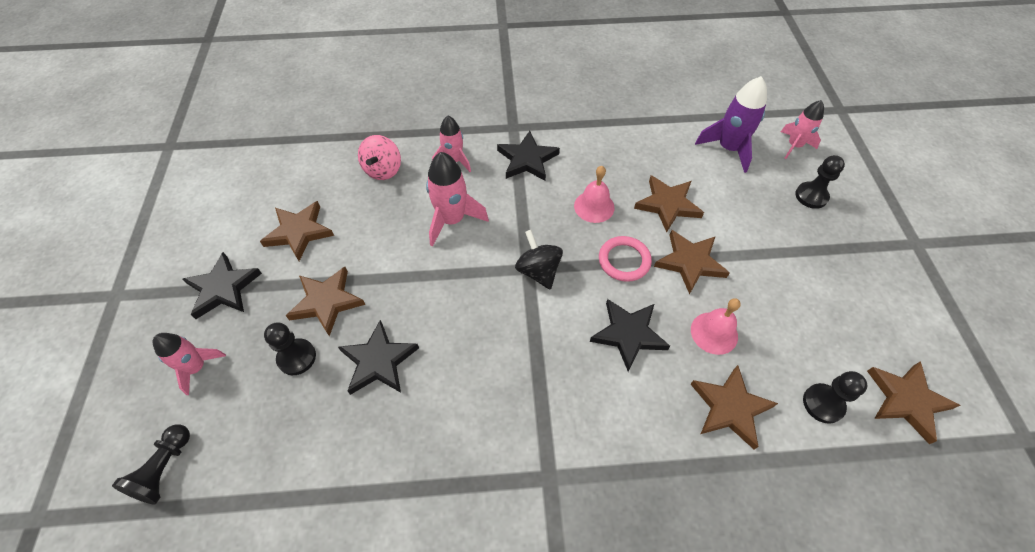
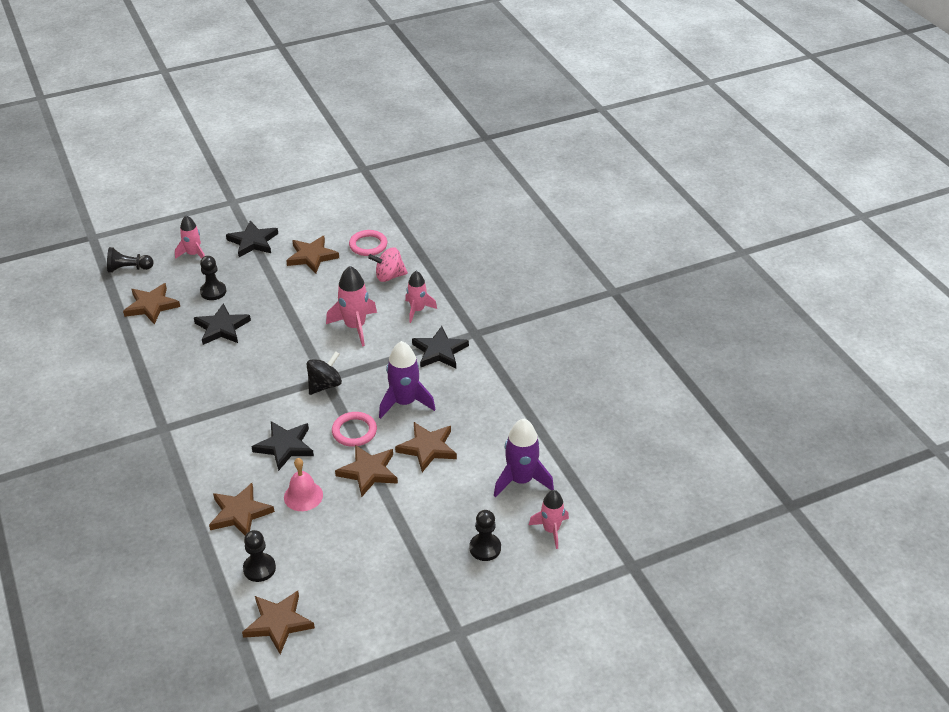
camera: 70 degrees right, 15 degrees down
brown star [286,267,365,336] -> brown star moved to [123,283,180,324]
pink bell [574,166,615,223] -> purple rocket [379,341,435,419]
none -> pink ring [349,230,387,256]

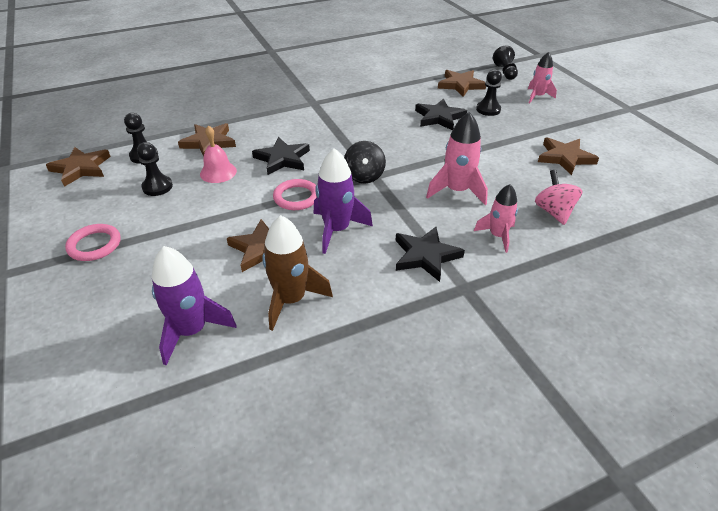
camera: 90 degrees right, 0 degrees up
black star [226,220,278,257] -> none
black spinning top [307,351,342,395] -> black spinning top turned 45 degrees clockwise [344,141,386,184]
brown star [335,445,398,497] -> none
pink ring [349,230,387,256] -> pink ring moved to [65,224,121,261]
black pawn [469,510,501,561] -> black pawn moved to [137,142,173,196]
pink rocket [529,490,569,549] -> none
none -> brown rocket [262,215,333,331]

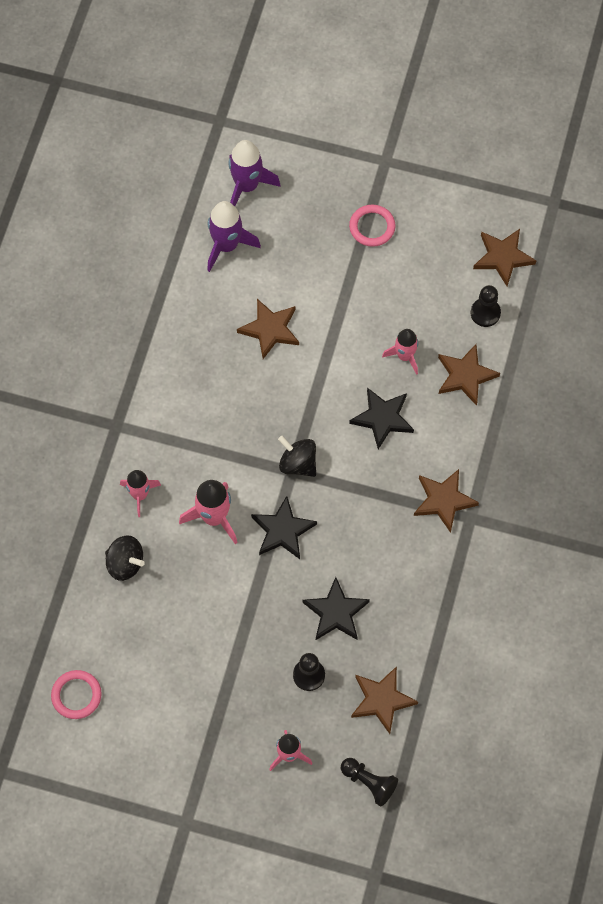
camera: 130 degrees right, 25 degrees up
black pawn [137,142,173,196] -> none
pink bell [200,125,237,183] -> pink rocket [382,329,418,375]
brown rocket [262,215,333,331] -> none
pink ring [273,179,317,210] -> pink ring moved to [51,670,102,719]
purple rocket [314,148,373,254] -> purple rocket moved to [228,140,280,206]
black star [395,227,465,282] -> black star moved to [251,496,317,559]
pink spinning top [535,170,583,225] -> black spinning top [105,536,145,581]
brown star [538,137,599,175] -> brown star moved to [414,469,479,533]

